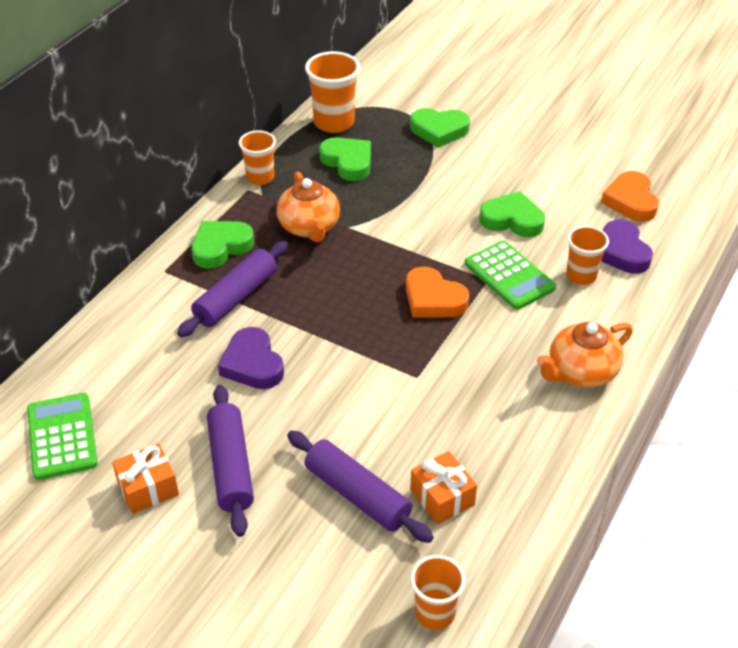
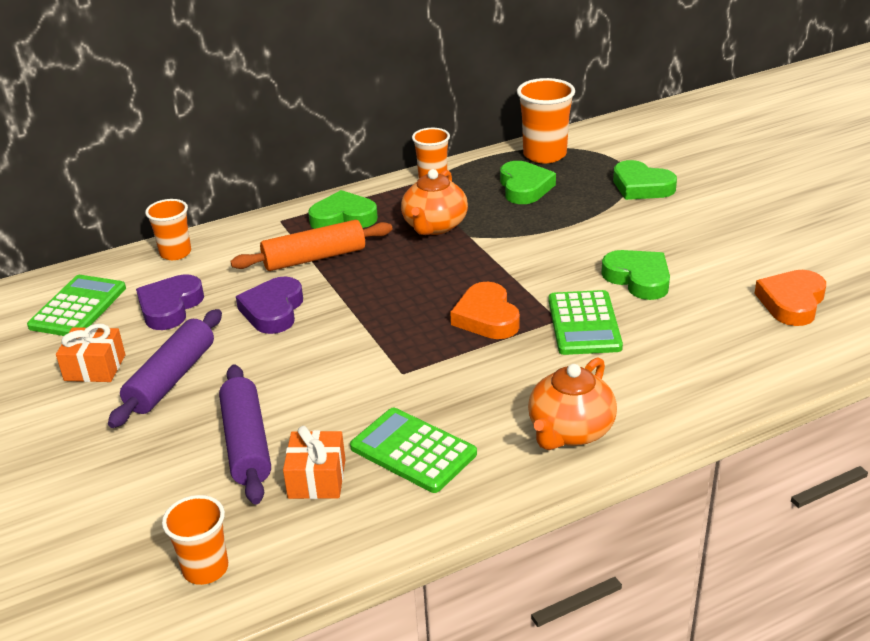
camera: 35 degrees right, 10 degrees down
purple rolling pin [177,241,288,337] -> orange rolling pin [230,220,392,271]
orange teapot [537,322,633,388] -> orange teapot turned 60 degrees counterclockwise [528,357,617,450]
orange cup [566,226,609,285] -> orange cup moved to [145,199,191,260]
purple heart [601,219,653,274] -> purple heart moved to [136,274,204,330]
none -> green calculator [350,408,477,493]

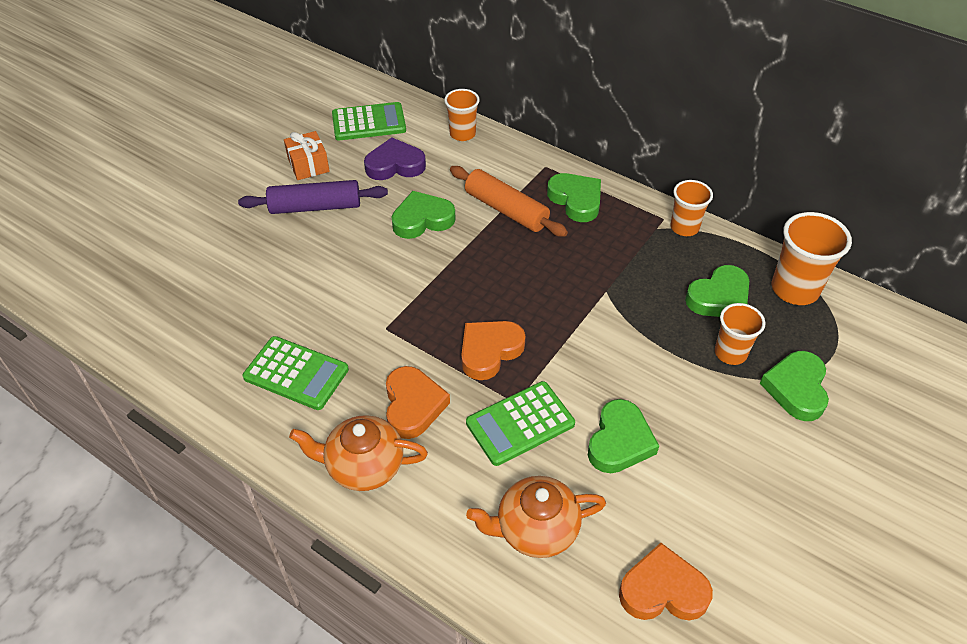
camera: 60 degrees right, 15 degrees up
orange cup [162,495,228,585] -> orange cup moved to [715,303,765,365]
purple rolling pin [219,365,271,504] -> none
purple heart [236,276,303,334] -> green heart [392,191,456,239]
orange gift [283,426,345,499] -> none
green calculator [350,408,477,493] -> green calculator turned 105 degrees clockwise [243,336,349,410]
orange teapot [401,169,468,235] -> orange teapot moved to [466,476,606,558]
none -> orange heart [386,366,450,439]

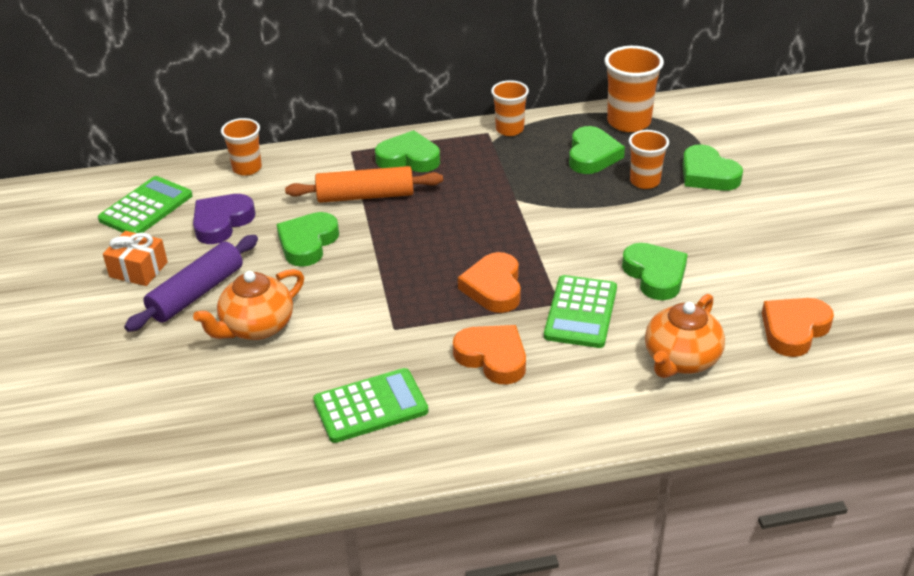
camera: 45 degrees left, 10 degrees down
orange teapot [289,415,428,491] -> orange teapot moved to [193,269,304,340]

